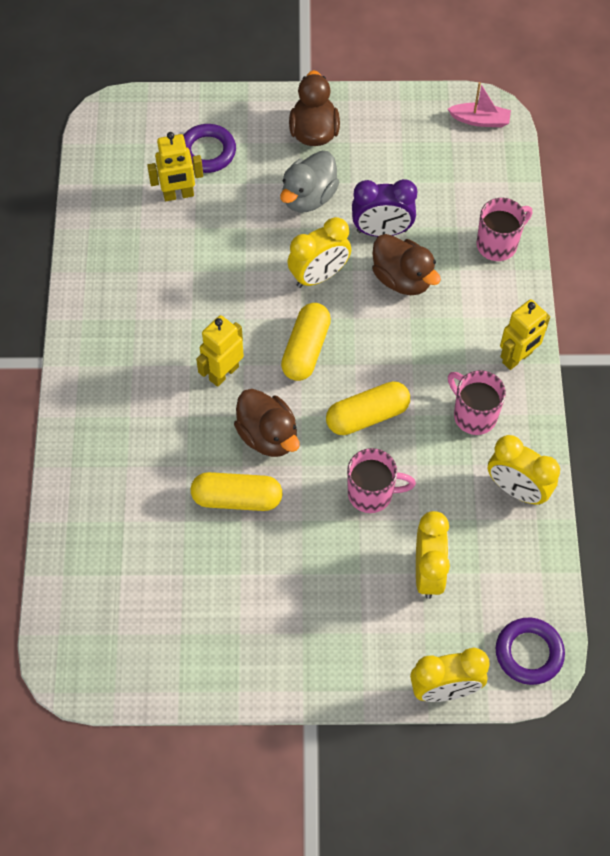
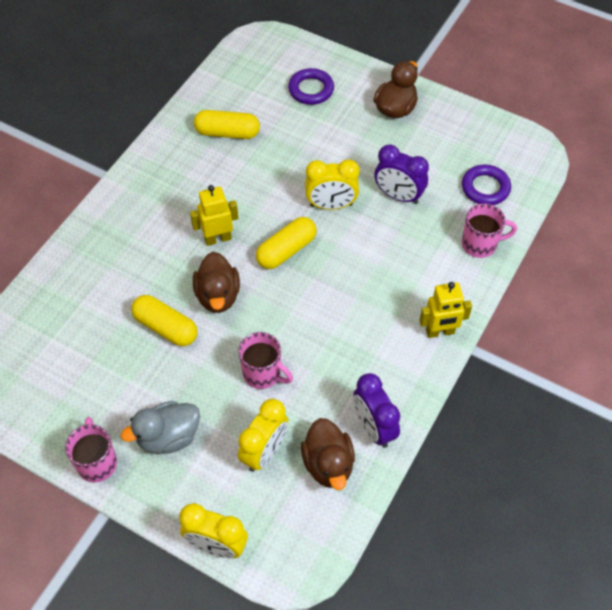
camera: 30 degrees right, 5 degrees down
yellow robot [147,132,203,201] -> none
grey duck [280,151,339,212] -> grey duck moved to [121,401,200,454]
yellow capsule [326,381,410,435] -> yellow capsule moved to [194,110,260,139]
brown duck [372,234,441,295] -> brown duck moved to [301,418,355,490]
pink boat [448,82,511,127] -> none
pink mug [448,370,506,435] -> pink mug moved to [65,417,117,483]
yellow clock [488,435,560,505] -> purple clock [353,373,400,448]
purple ring [496,618,565,685] -> purple ring moved to [462,164,511,205]

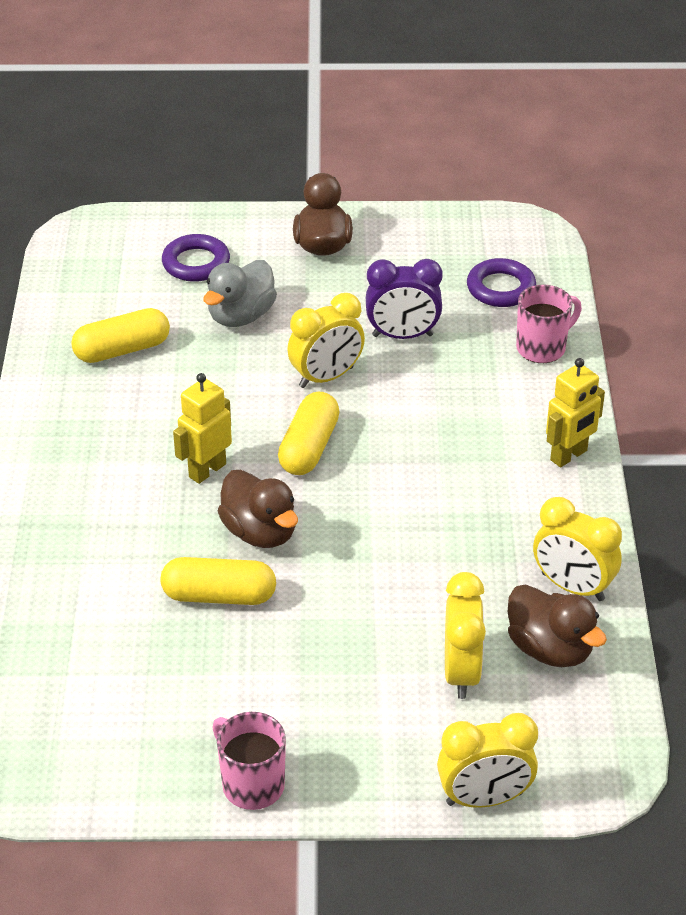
camera: 30 degrees left, 15 degrees down
grey duck [121,401,200,454] -> grey duck moved to [203,260,277,327]
pink mug [238,332,293,389] -> none
purple clock [353,373,400,448] -> yellow clock [533,497,622,601]

